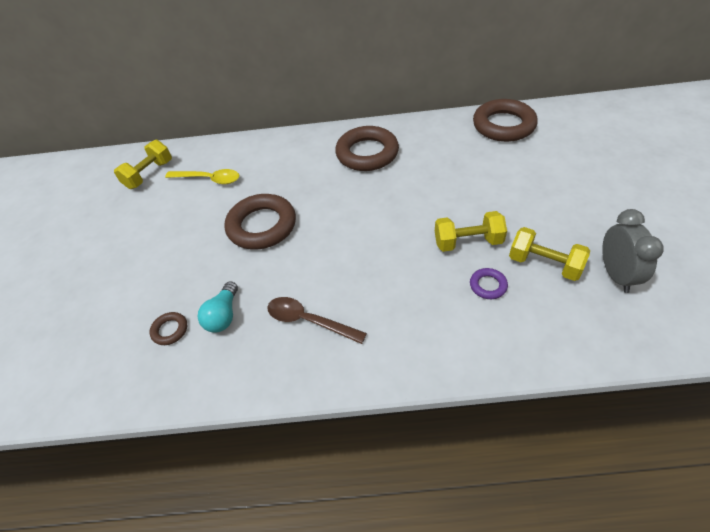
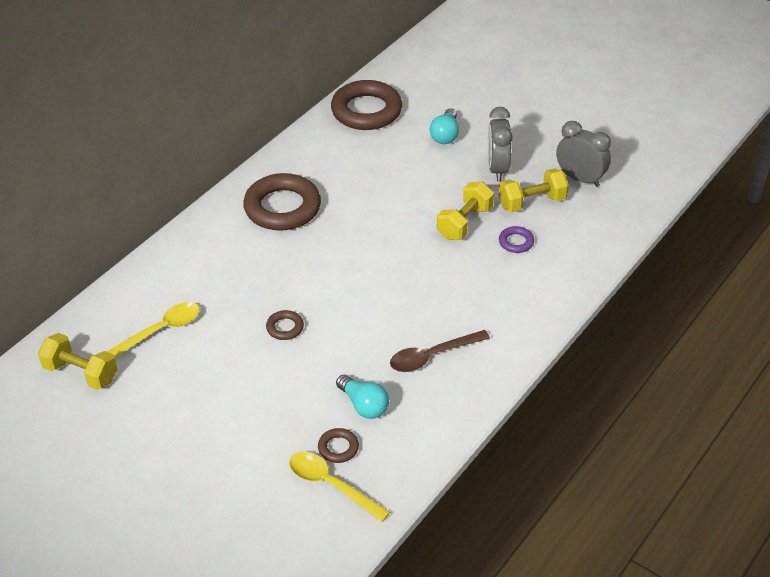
camera: 55 degrees left, 5 degrees down
yellow dumbbell [114,140,172,189] -> yellow dumbbell turned 45 degrees counterclockwise [38,333,117,390]
brown ring [225,194,296,250] -> brown ring [266,310,304,340], size x0.45
none -> yellow spoon [289,452,390,522]
none -> turquoise light bulb [430,108,459,144]
none -> grey clock [488,107,513,181]

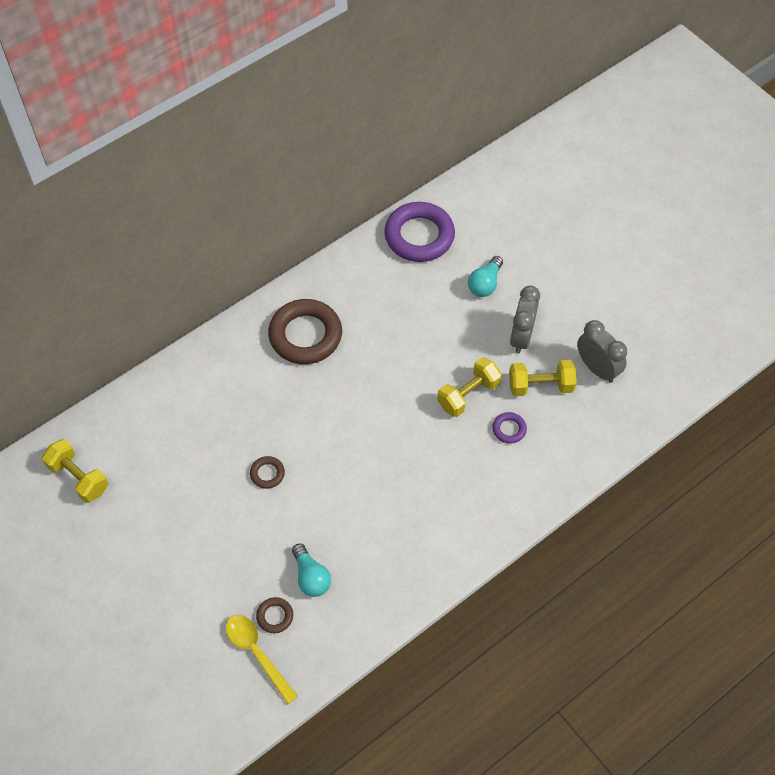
camera: 15 degrees right, 15 degrees up
yellow spoon [107,302,200,358] -> none
brown ring [331,80,402,130] -> purple ring [384,202,455,262]
brown spoon [390,330,490,372] -> none

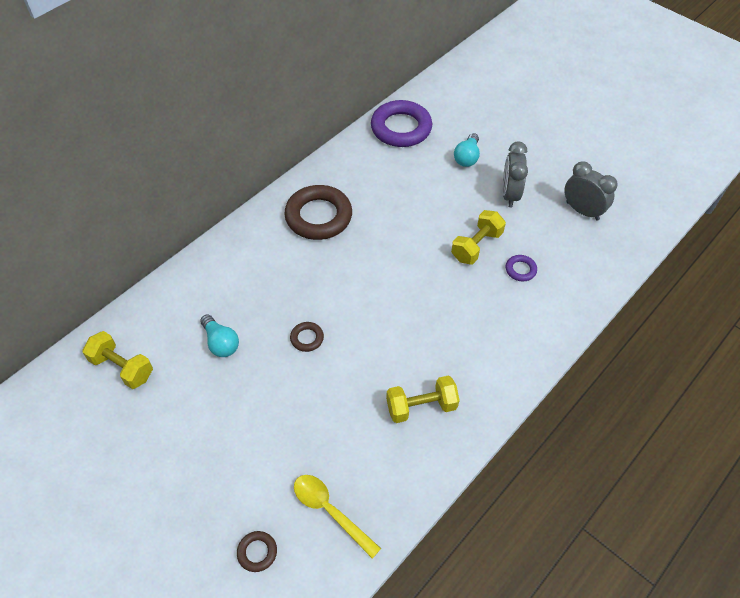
camera: 10 degrees left, 5 degrees down
brown ring [256,597,293,633] -> brown ring moved to [237,531,277,572]
turquoise light bulb [292,544,331,597] -> turquoise light bulb moved to [200,314,239,357]
yellow dumbbell [509,360,577,396] -> yellow dumbbell moved to [386,376,460,423]

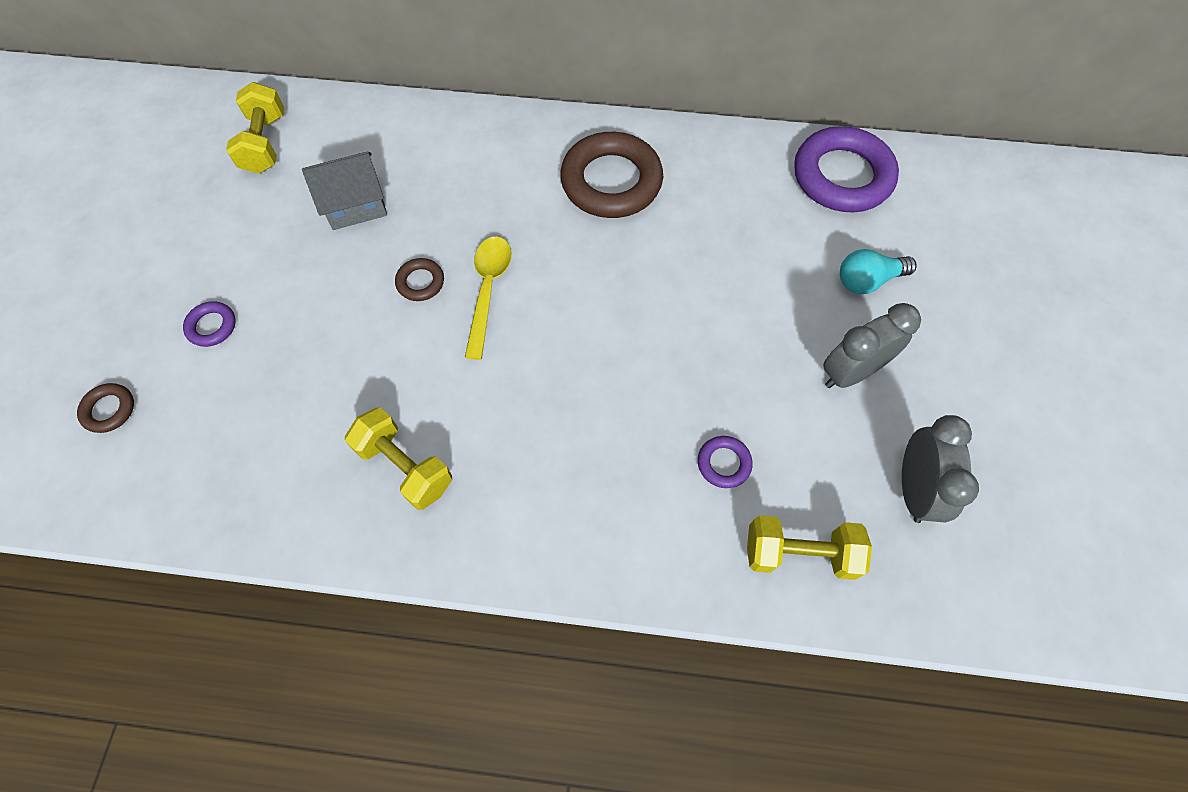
camera: 55 degrees right, 10 degrees up
turquoise light bulb [200,314,239,357] -> grey house [302,152,387,230]
yellow spoon [294,475,381,559] -> yellow spoon moved to [465,237,511,360]
yellow dumbbell [451,210,506,265] -> yellow dumbbell moved to [747,515,872,580]
none -> purple ring [183,301,236,347]

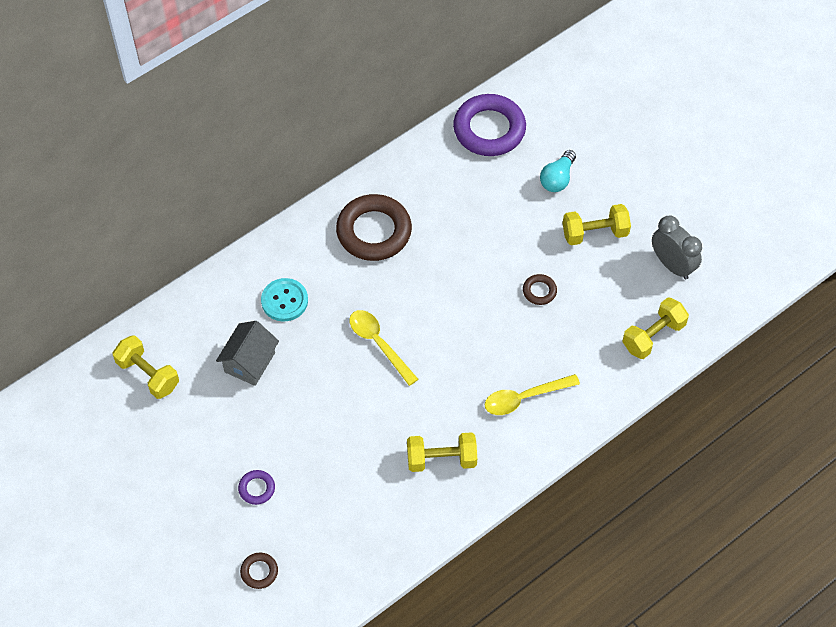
camera: 45 degrees left, 5 degrees down
brown ring [395,258,444,301] -> brown ring moved to [523,274,557,305]
purple ring [698,436,753,488] -> none
grey clock [823,303,921,388] -> yellow dumbbell [563,204,631,245]
none -> turquoise button [261,278,308,322]
none -> yellow spoon [485,374,580,415]

